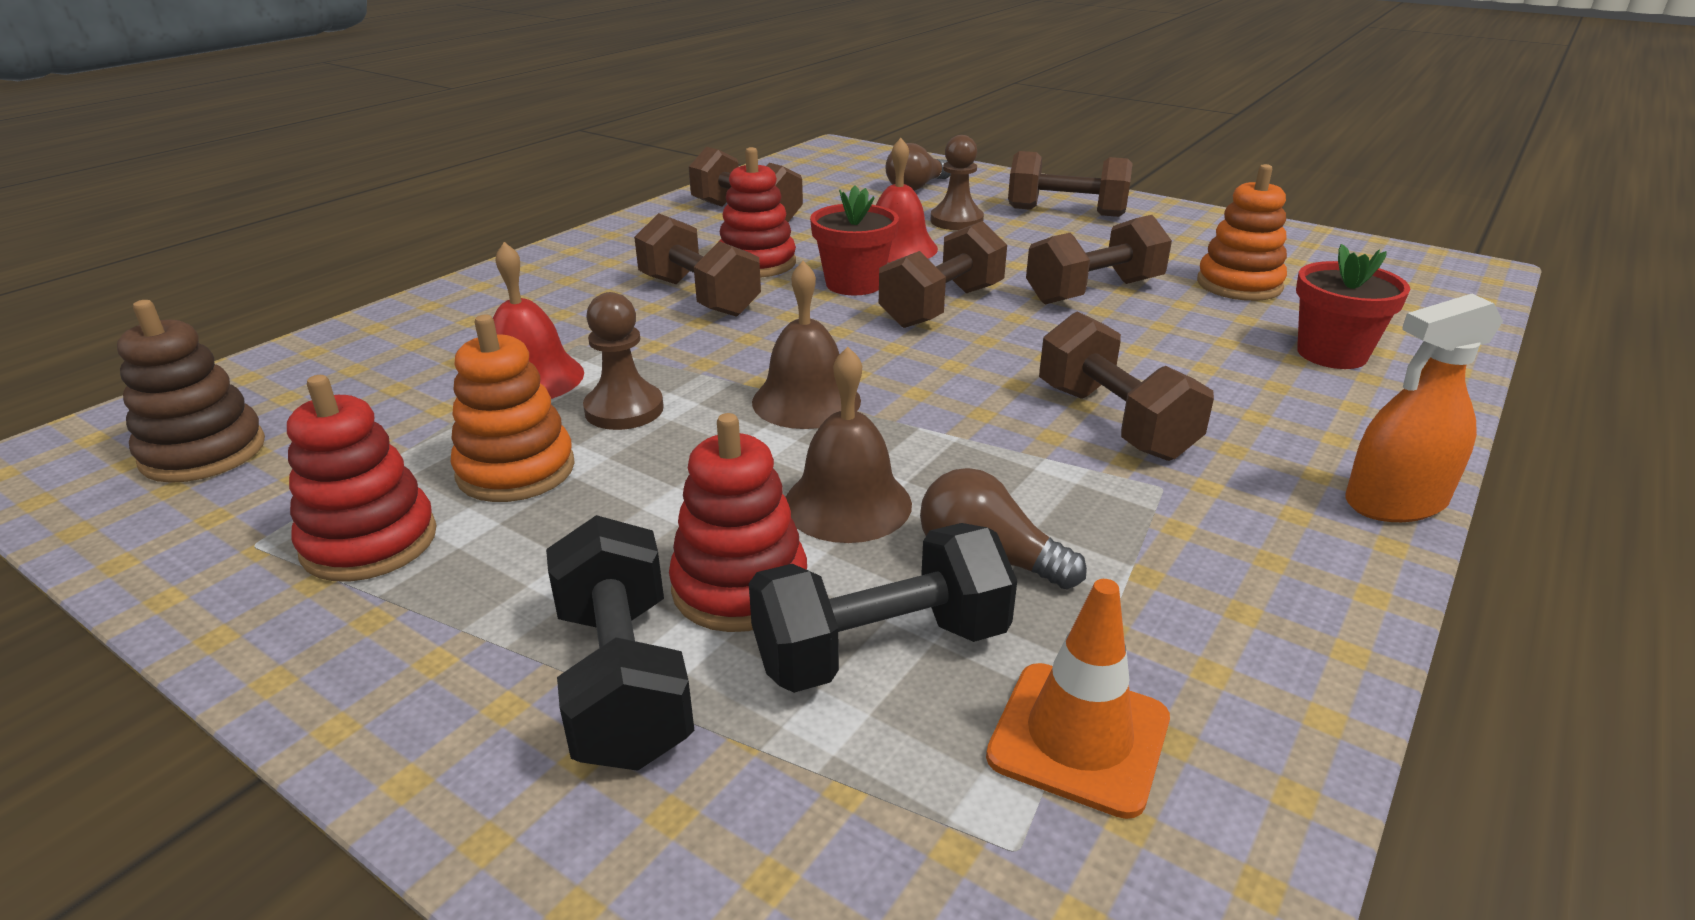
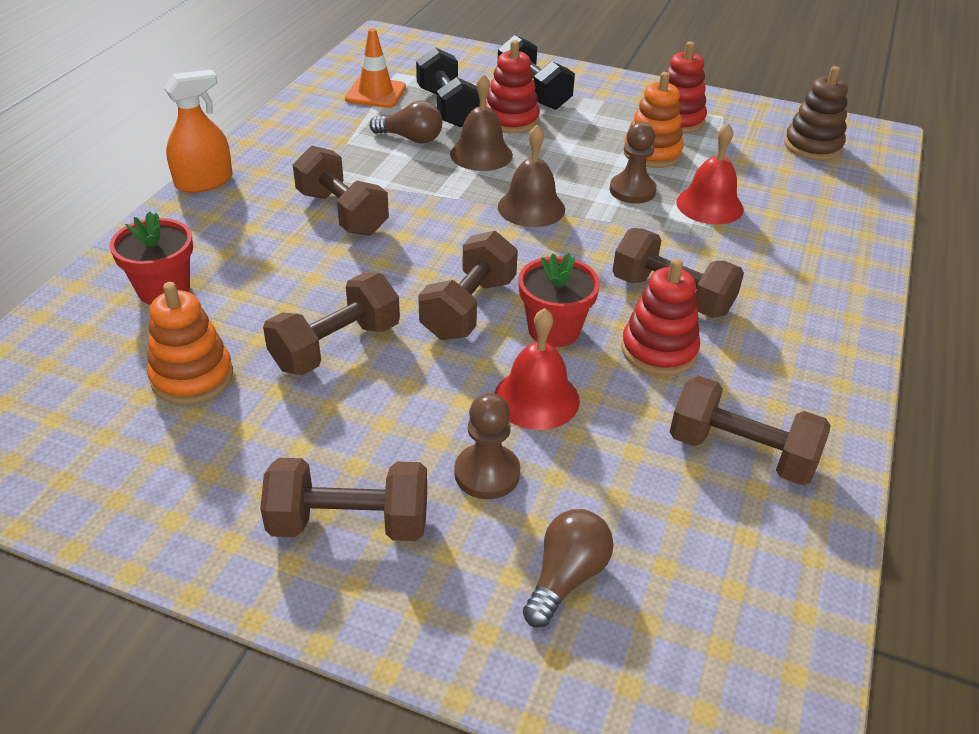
camera: 165 degrees right, 10 degrees up
black dumbbell [749,523,1017,693] -> black dumbbell turned 75 degrees counterclockwise [416,47,480,127]

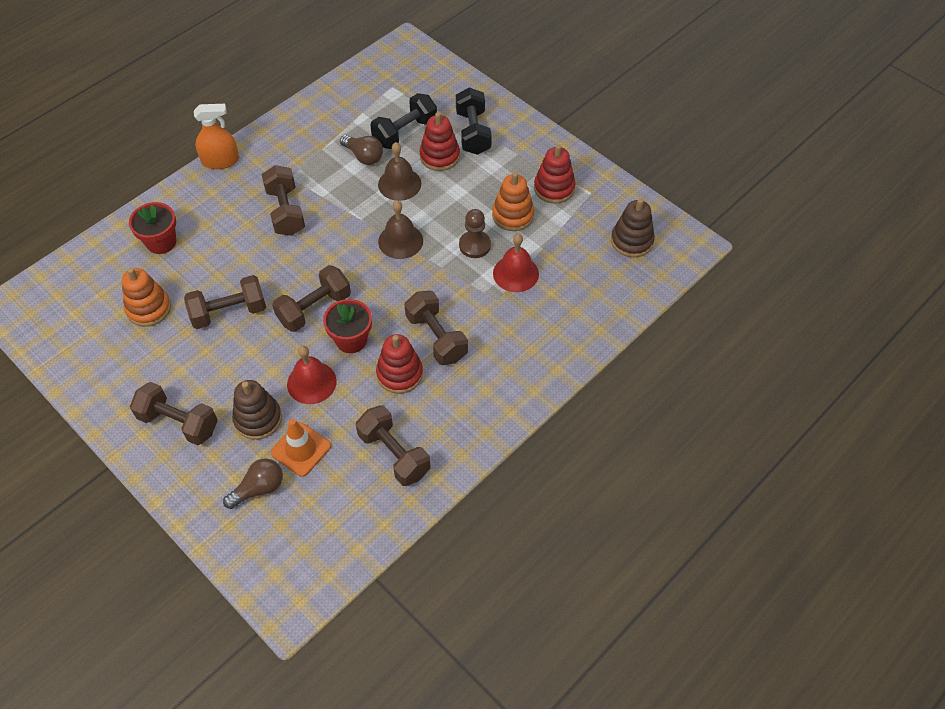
camera: 25 degrees right, 15 degrees up
orange traffic cone [345,28,406,108] -> orange traffic cone moved to [271,419,331,477]
black dumbbell [416,47,480,127] -> black dumbbell turned 45 degrees clockwise [370,93,437,149]
brown pawn [454,393,520,499] -> brown stacking toy [232,380,282,440]

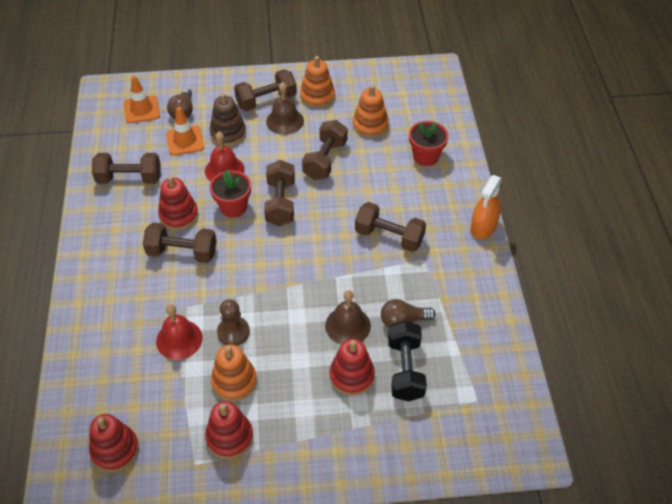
camera: 130 degrees right, 5 degrees down
brown bell [378,201,423,259] -> brown bell moved to [266,82,304,135]
black dumbbell [456,87,492,155] -> none
brown stacking toy [611,198,655,258] -> red stacking toy [89,414,139,472]
none -> orange traffic cone [124,76,160,123]
none -> orange stacking toy [300,56,335,109]

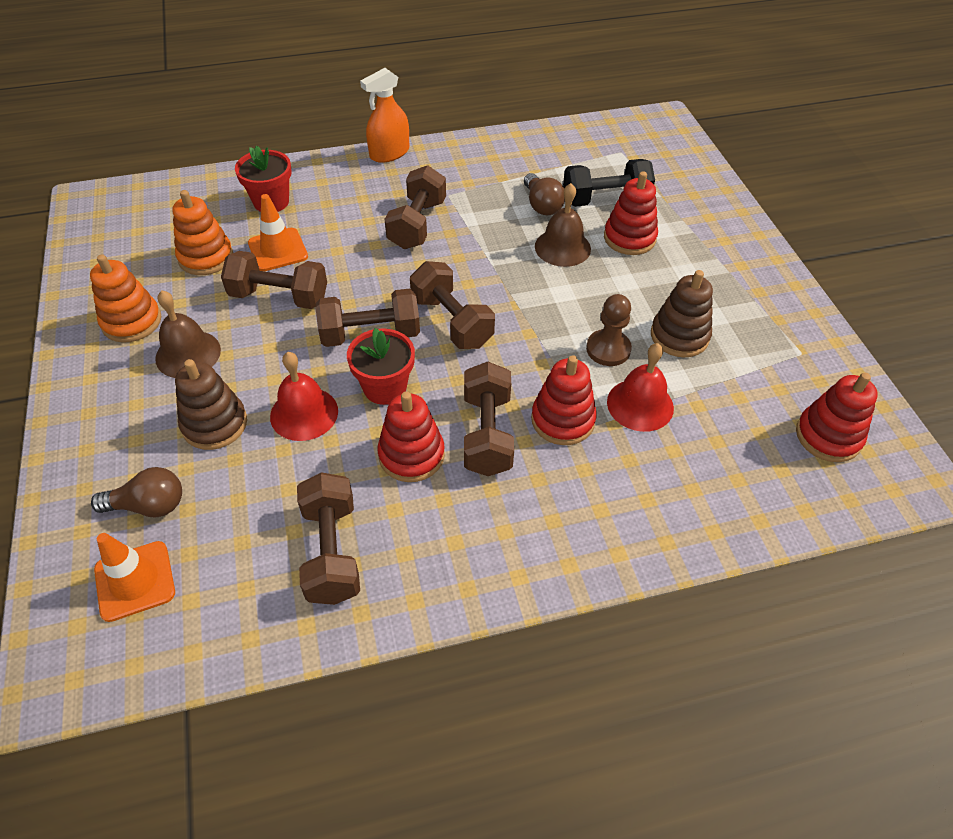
camera: 100 degrees left, 0 degrees up
orange traffic cone [166,107,204,155] -> orange traffic cone moved to [248,194,308,271]
red stacking toy [205,401,253,459] -> red stacking toy moved to [531,355,597,445]
orange stacking toy [211,344,257,402] -> brown stacking toy [651,270,713,358]
brown dumbbell [234,69,297,111] -> brown dumbbell moved to [410,261,495,349]
orange spray bottle [470,175,502,239] -> orange spray bottle turned 120 degrees clockwise [360,68,409,163]

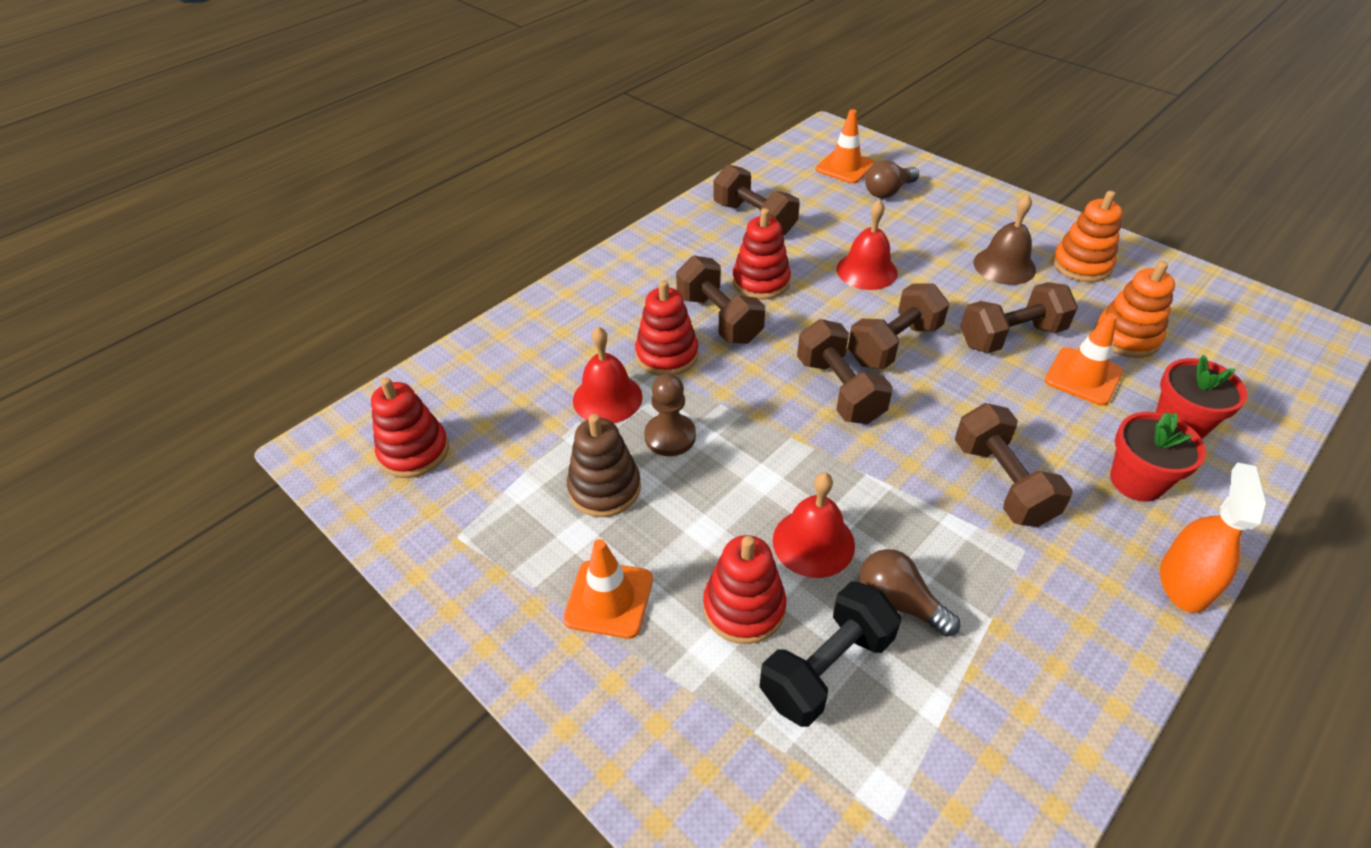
camera: 150 degrees right, 5 degrees down
brown stacking toy [175,359,247,450] -> none
red flower pot [347,328,415,405] -> red flower pot moved to [1110,412,1206,502]
brown dumbbell [410,261,495,349] -> brown dumbbell turned 45 degrees clockwise [797,319,893,424]
brown bell [535,183,591,267] -> red bell [773,472,855,578]
none -> orange traffic cone [563,539,653,639]

